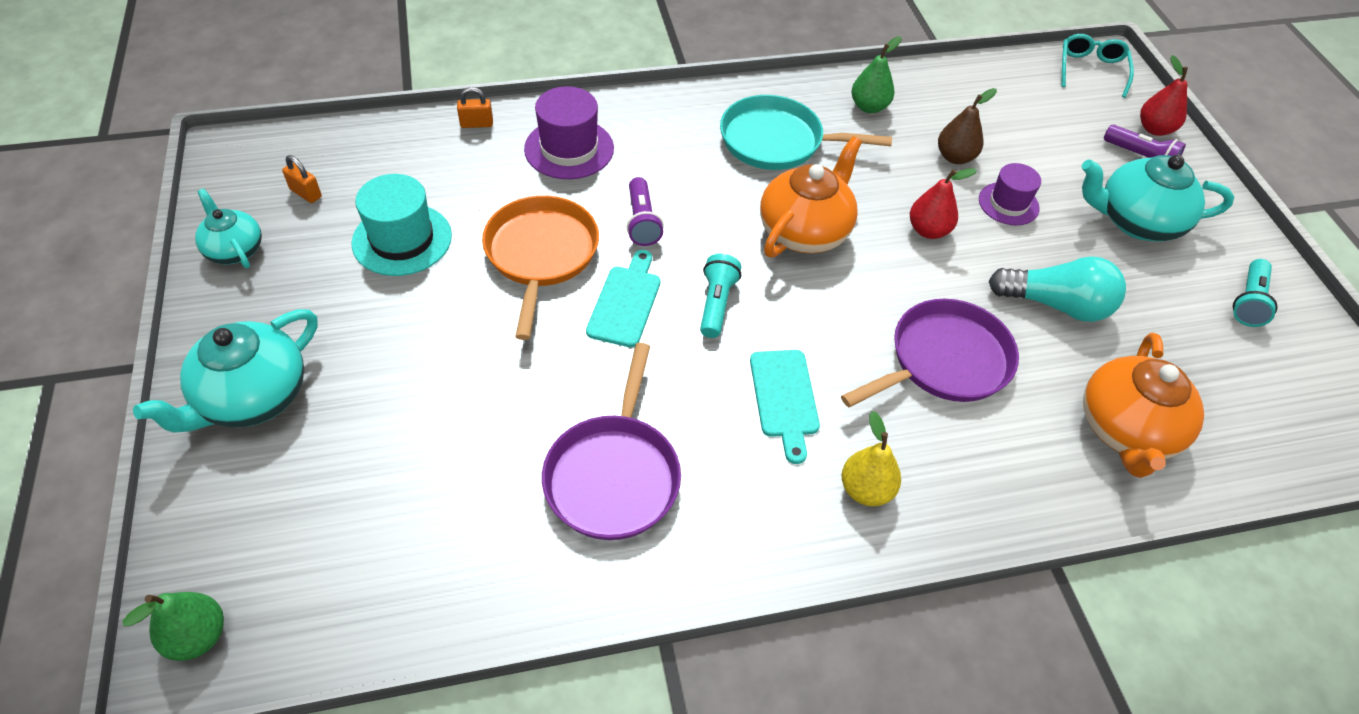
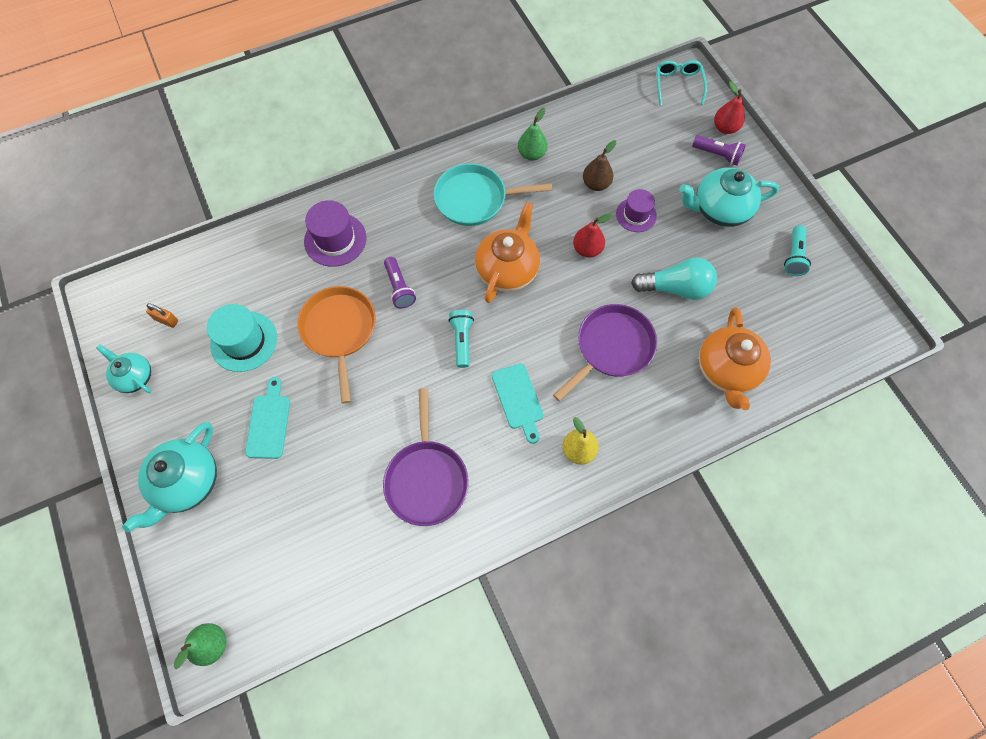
camera: 10 degrees left, 15 degrees up
orange padlock [457,87,493,128] -> none
turquoise cutting board [586,250,660,347] -> turquoise cutting board moved to [245,377,290,459]

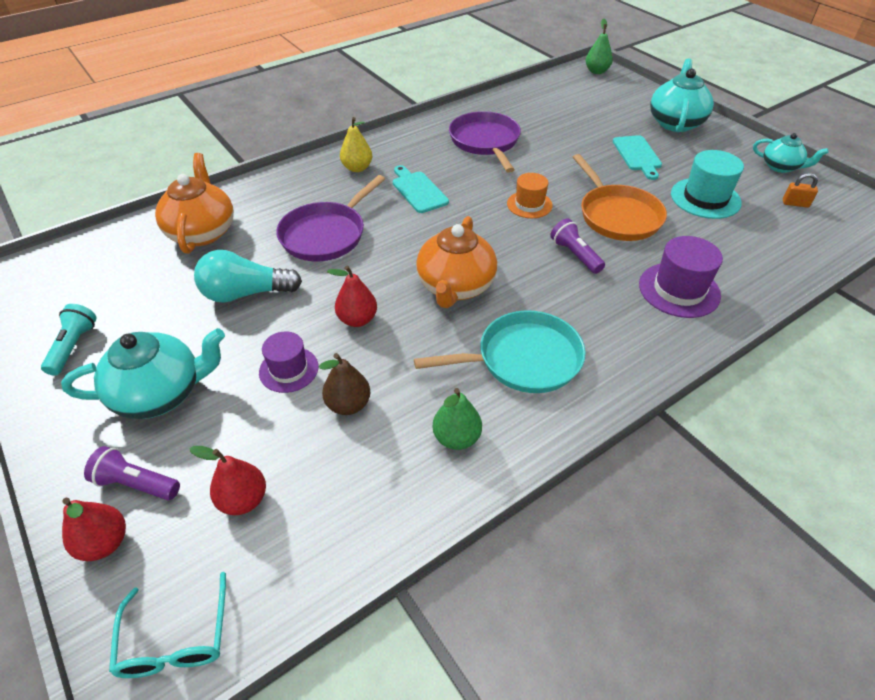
camera: 170 degrees right, 20 degrees down
turquoise flashlight [449,310,474,368] -> none
none -> red pear [189,446,266,515]
none -> orange hat [507,173,553,218]

